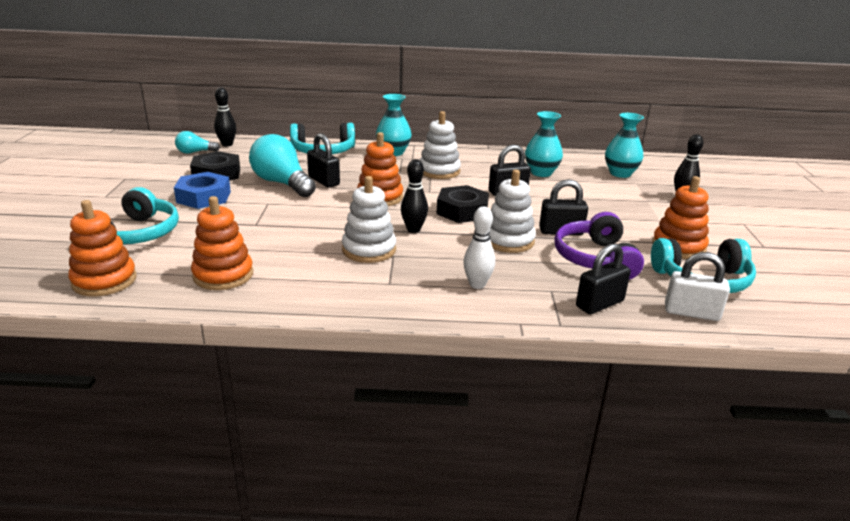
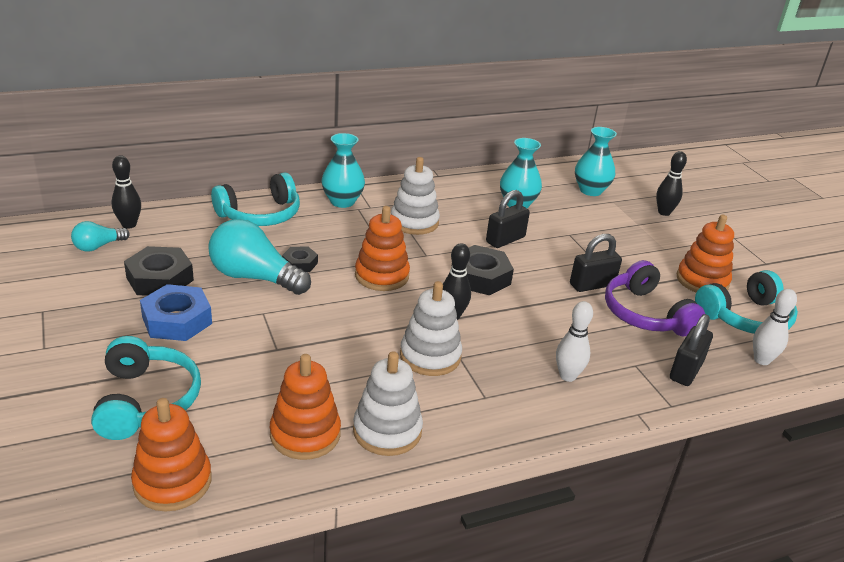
camera: 25 degrees left, 5 degrees up
black padlock [307,133,340,188] -> black nut [282,246,318,272]
white stacking toy [489,170,536,253] -> white stacking toy moved to [353,351,423,456]
white padlock [665,252,730,321] -> white bowling pin [753,289,797,365]

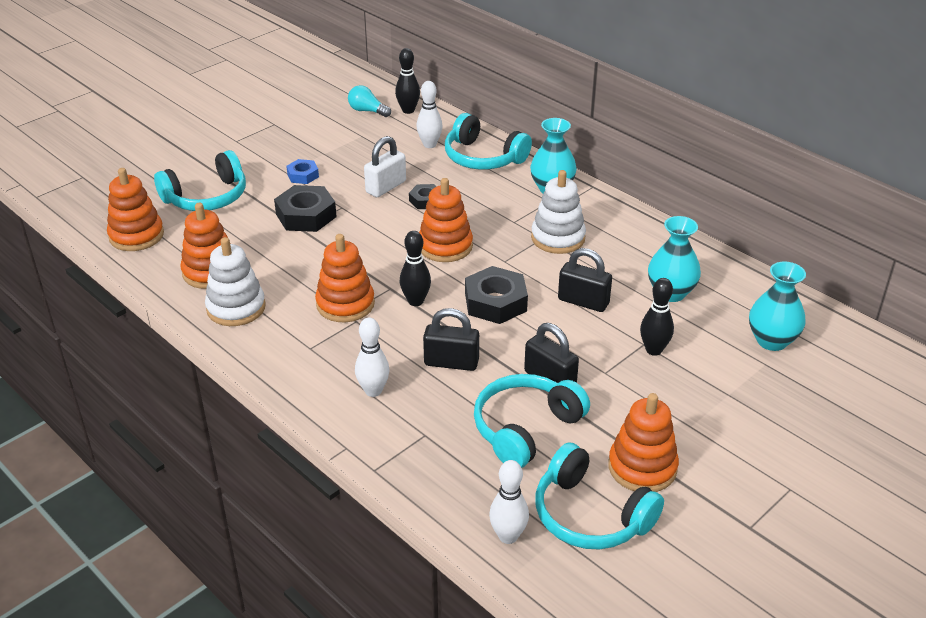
camera: 70 degrees right, 5 degrees up
black nut [124,246,194,296] -> black nut moved to [274,185,337,232]
blue nut [140,284,212,341] -> blue nut [286,159,319,184], size x0.56
turquoise light bulb [208,219,311,295] -> white padlock [364,136,406,197]
white stacking toy [400,281,462,376] -> orange stacking toy [315,234,375,322]
purple headphones [605,260,705,336] -> turquoise headphones [474,374,590,468]
black bowling pin [656,151,687,216] -> black bowling pin moved to [640,278,674,356]
black padlock [670,314,713,386] -> black padlock moved to [423,308,479,371]
none -> white bowling pin [416,81,443,148]

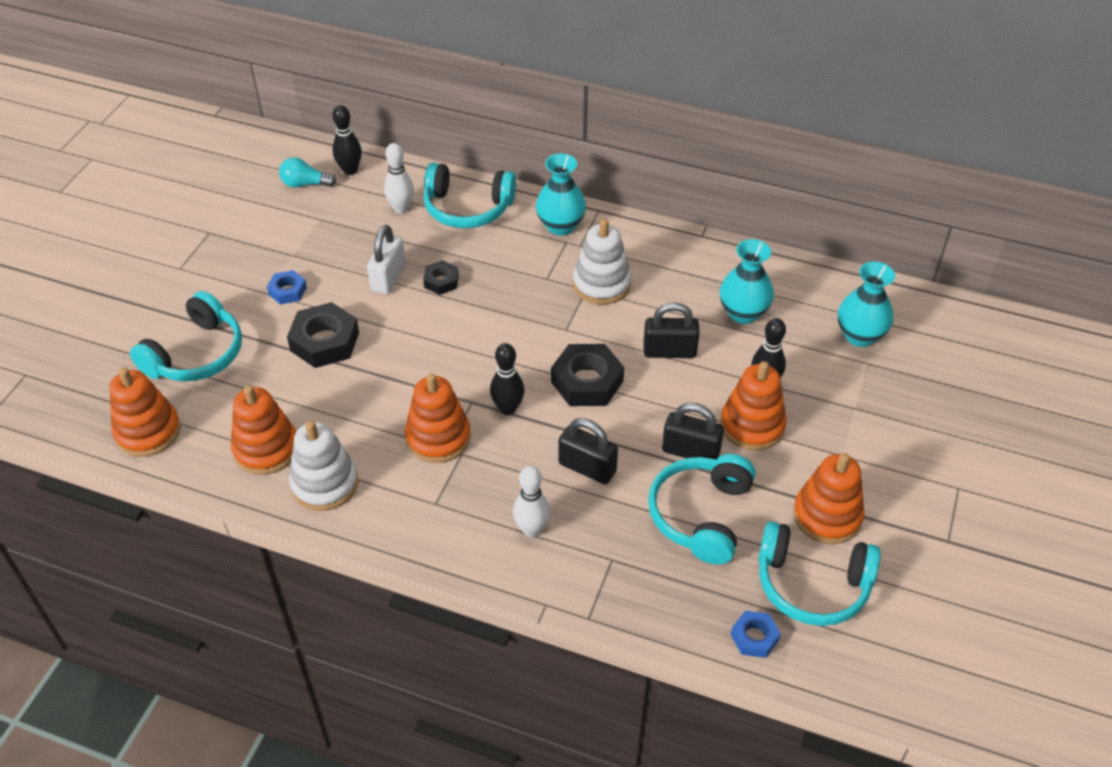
camera: 25 degrees left, 10 degrees up
orange stacking toy [419,178,473,262] -> orange stacking toy moved to [720,361,787,451]
black padlock [423,308,479,371] -> black padlock turned 45 degrees clockwise [558,418,618,484]
white bowling pin [489,460,529,544] -> blue nut [731,611,781,658]

